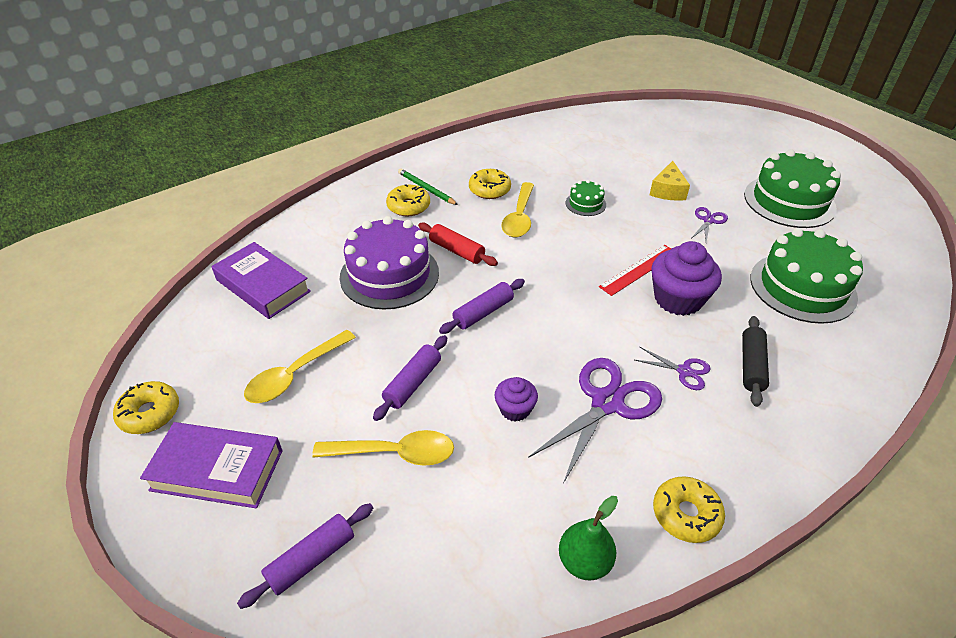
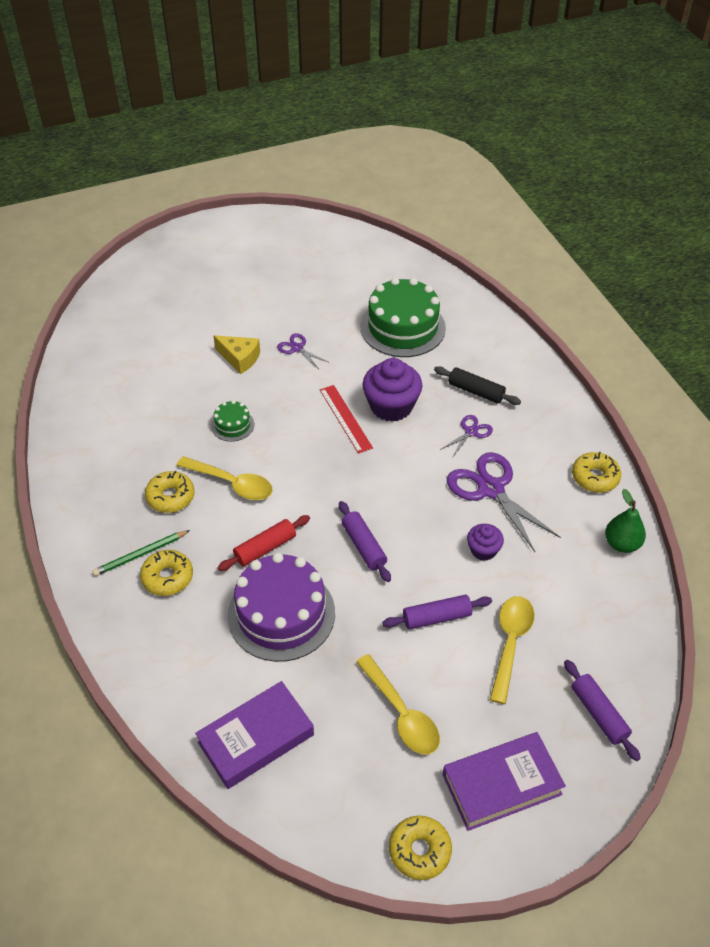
camera: 75 degrees left, 5 degrees up
purple book [140,422,283,508] -> purple book turned 45 degrees clockwise [443,732,566,831]
purple rolling pin [373,335,447,421] -> purple rolling pin turned 60 degrees counterclockwise [382,595,492,629]
green cake [744,149,841,228] -> none

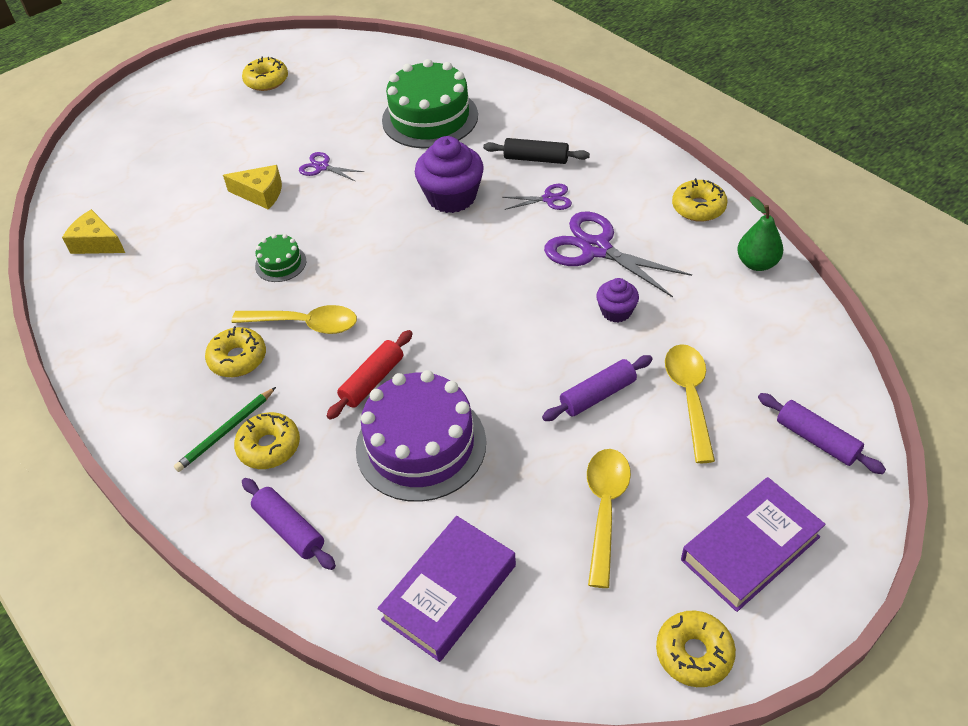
camera: 15 degrees left, 0 degrees up
red ruler [320,385,373,454] -> none
purple rolling pin [339,501,391,582] -> purple rolling pin moved to [242,478,336,570]
yellow spoon [356,654,440,754] -> yellow spoon turned 120 degrees counterclockwise [587,449,631,588]
purple scissors [440,415,493,458] -> purple scissors turned 60 degrees clockwise [502,184,572,210]
none -> yellow cheese [62,209,125,254]
none -> yellow donut [242,56,288,91]

